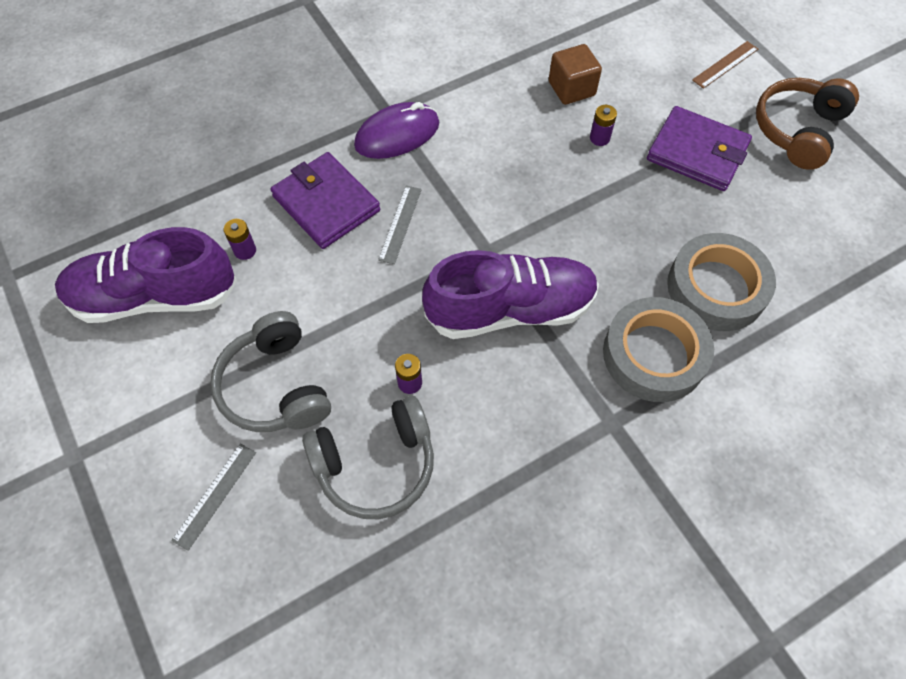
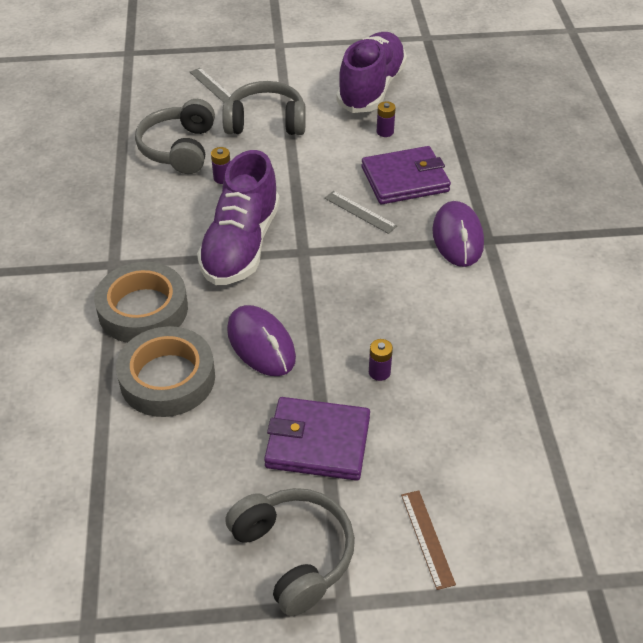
camera: 115 degrees right, 15 degrees down
brown cube [549,44,602,105] -> none
purple wallet [647,106,752,191] -> purple wallet turned 45 degrees clockwise [264,397,370,481]
brown headphones [756,78,859,170] -> grey headphones [225,488,355,616]
none -> purple mouse [227,305,296,376]

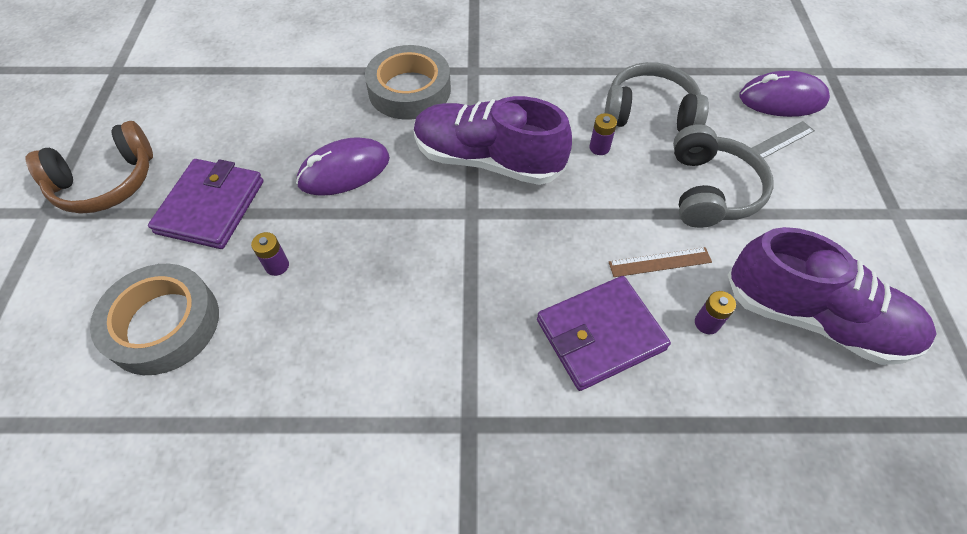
camera: 95 degrees right, 10 degrees up
grey tape [116,326,215,417] -> grey tape moved to [90,264,219,375]
grey headphones [225,488,355,616] -> brown headphones [26,121,153,213]
grey ruler [325,191,397,234] -> none
purple wallet [361,146,451,204] -> purple wallet turned 75 degrees clockwise [537,276,671,391]
brown ruler [401,490,456,590] -> brown ruler moved to [609,247,712,277]
purple mouse [432,201,484,267] -> purple mouse moved to [739,71,830,117]

